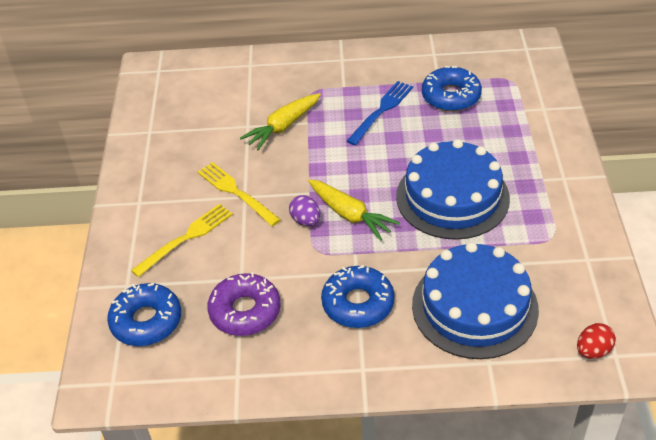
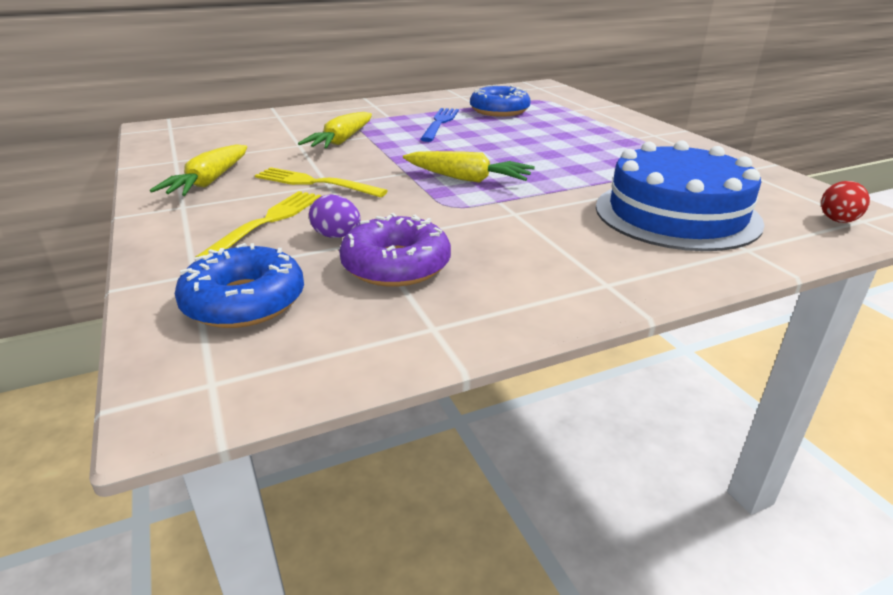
camera: 25 degrees left, 15 degrees down
purple egg [289,195,320,226] -> purple egg moved to [309,194,361,238]
blue donut [321,265,394,328] -> none
blue cake [396,139,510,240] -> none
none -> yellow carrot [150,144,247,196]

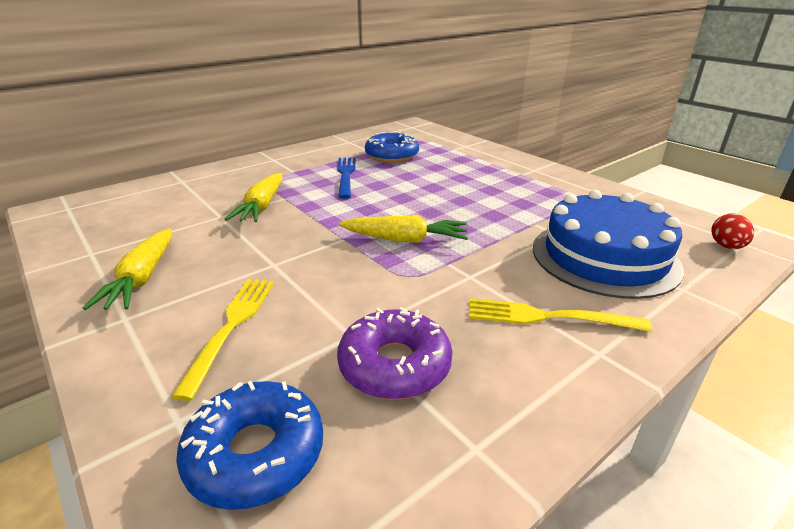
camera: 15 degrees left, 0 degrees up
yellow fork [255,167,388,197] -> yellow fork moved to [469,298,652,332]
purple egg [309,194,361,238] -> none

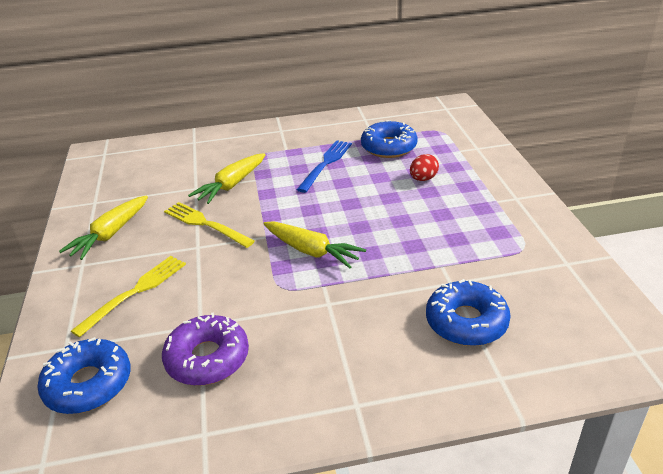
camera: 30 degrees right, 5 degrees up
yellow fork [469,298,652,332] -> yellow fork moved to [164,202,255,248]
blue cake [533,190,684,299] -> blue donut [426,279,511,346]
red egg [711,213,754,249] -> red egg moved to [410,154,439,181]

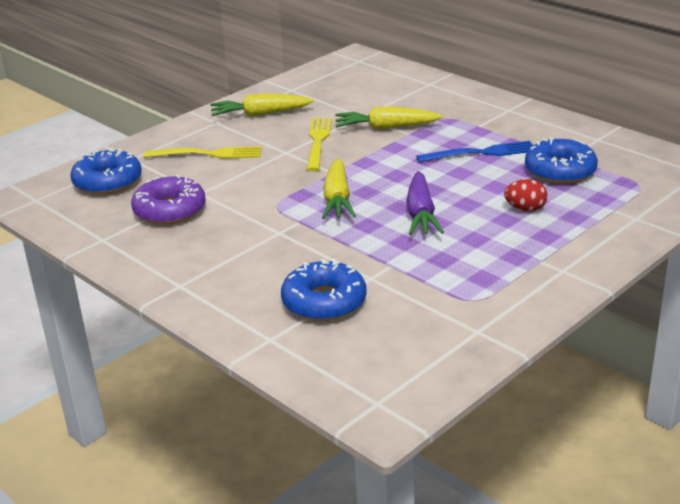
camera: 55 degrees right, 5 degrees down
none -> purple carrot [406,171,444,235]

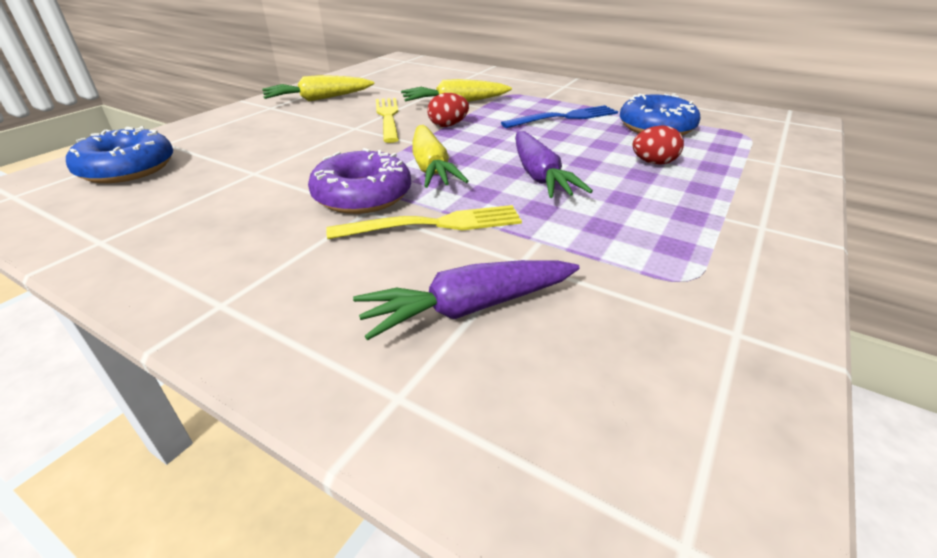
camera: 15 degrees left, 5 degrees up
purple donut [131,175,206,225] -> purple donut moved to [308,148,411,214]
yellow fork [144,146,262,159] -> yellow fork moved to [326,205,522,239]
blue donut [281,259,367,321] -> purple carrot [353,260,580,340]
none -> red egg [427,93,469,127]

